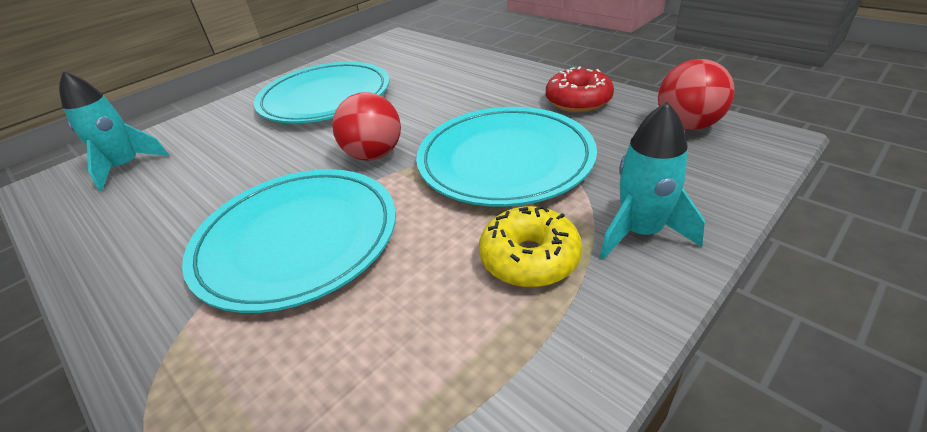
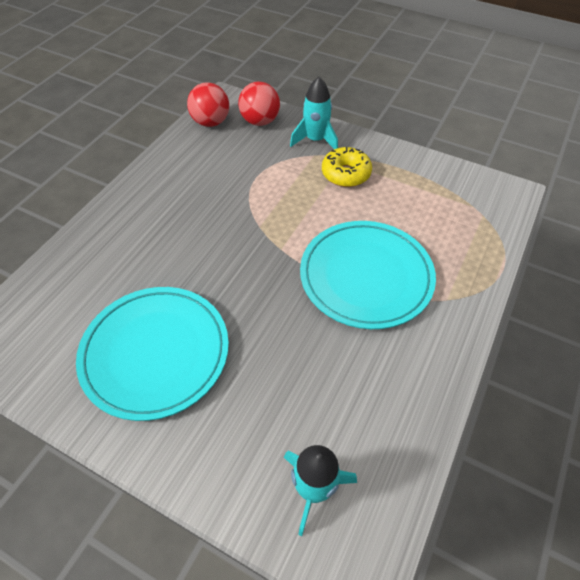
camera: 110 degrees left, 15 degrees up
red ball [332,92,401,161] -> red ball moved to [238,82,280,126]
turquoise plate [416,107,597,207] -> none
red donut [546,66,614,112] -> none

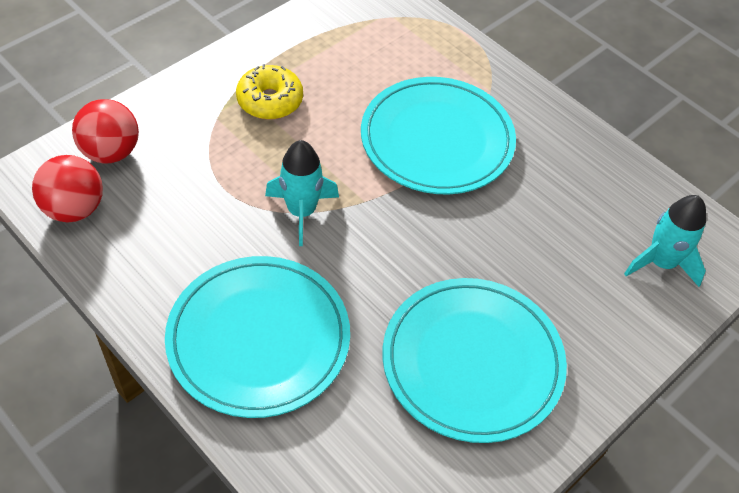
camera: 75 degrees left, 0 degrees up
turquoise rocket [290,77,338,149] -> turquoise rocket moved to [265,140,339,246]
none -> turquoise plate [165,256,350,418]

